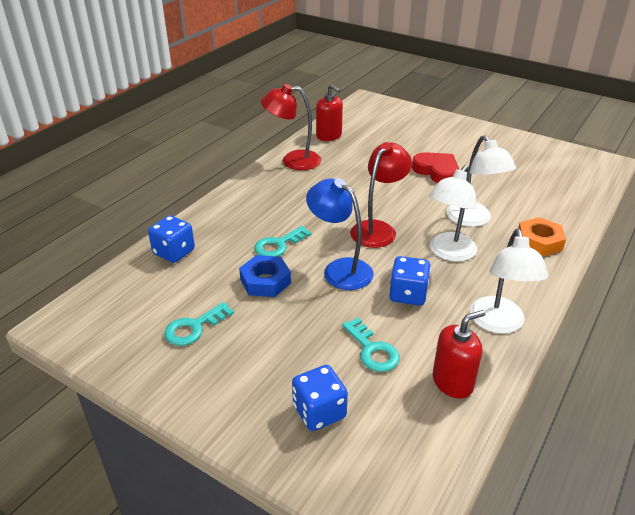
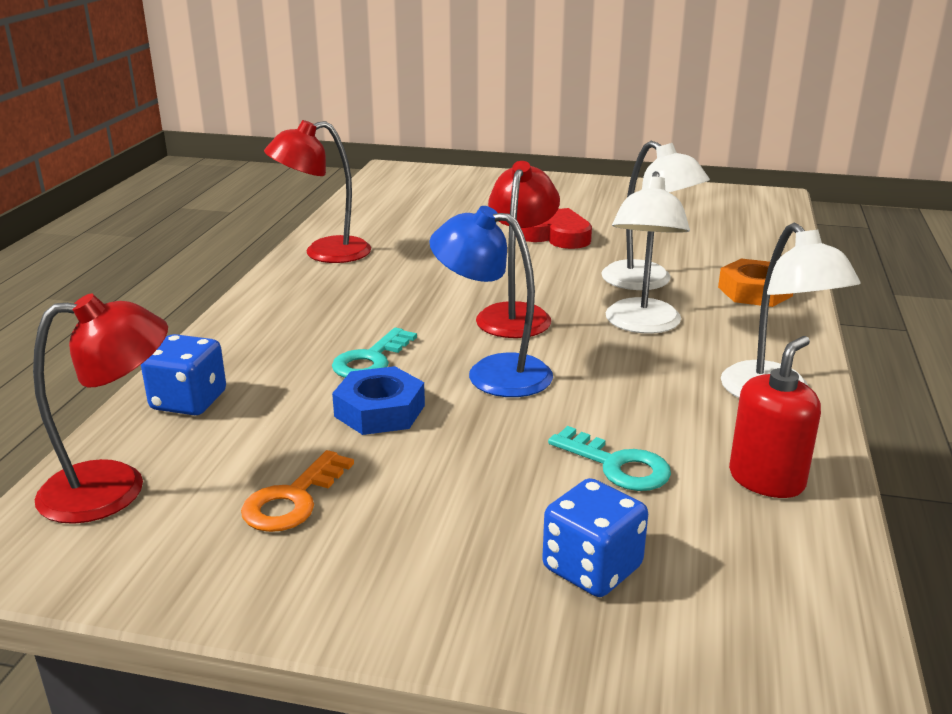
camera: 20 degrees left, 10 degrees down
turquoise key [164,302,234,346] -> orange key [241,450,354,532]
red soap dispenser [316,84,343,141] -> none
blue dice [389,256,431,306] -> none
none -> red lamp [33,294,168,524]

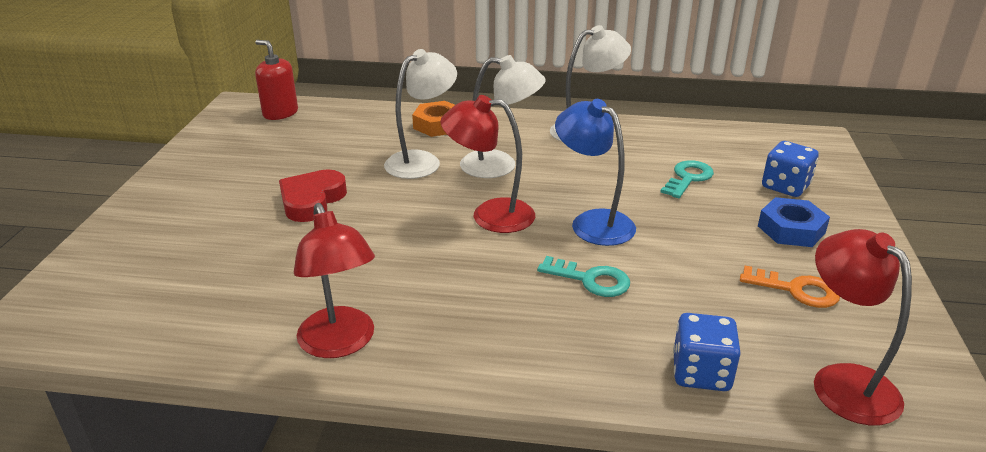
camera: 95 degrees left, 5 degrees up
blue nut [332,366,425,435] -> blue nut moved to [758,197,830,247]
blue lamp [429,206,553,397] -> blue lamp turned 120 degrees clockwise [555,99,636,246]
red soap dispenser [729,336,821,498] -> red soap dispenser moved to [255,40,298,120]

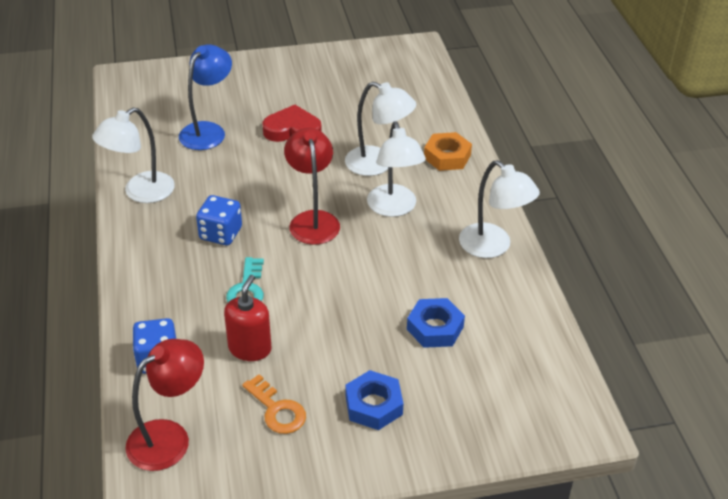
camera: 70 degrees right, 10 degrees up
red soap dispenser [255,40,298,120] -> red soap dispenser moved to [224,275,271,361]
red lamp [294,203,375,358] -> white lamp [92,107,175,203]
blue lamp [555,99,636,246] -> blue lamp moved to [179,44,232,150]
turquoise key [660,160,714,198] -> blue nut [407,298,465,348]
orange key [740,266,840,308] -> orange key turned 45 degrees counterclockwise [242,374,306,434]
blue dice [762,141,819,197] -> blue dice moved to [196,195,242,245]

